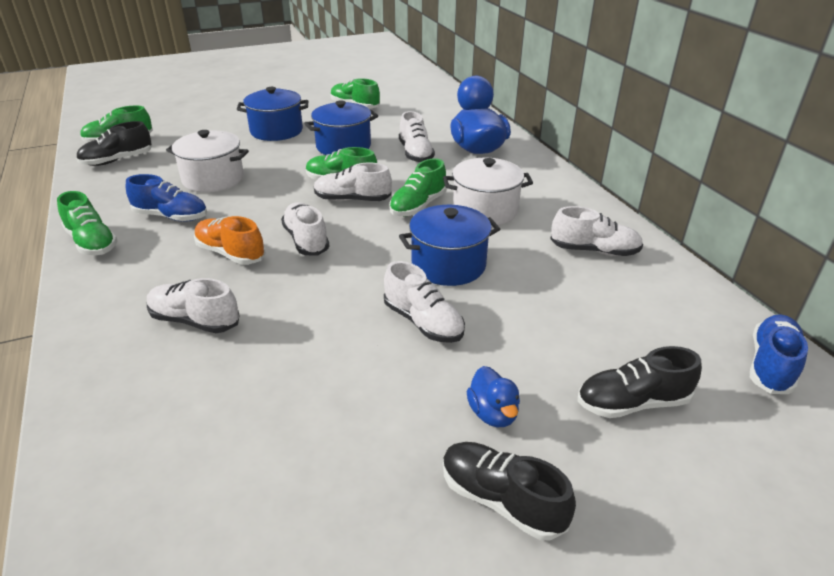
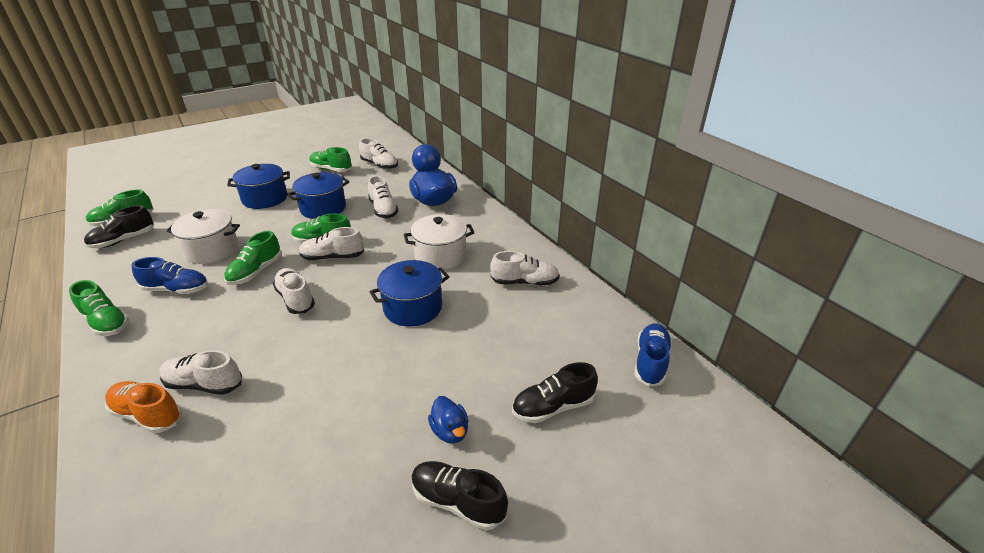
camera: 10 degrees left, 0 degrees up
orange shoe [194,216,266,265] -> orange shoe moved to [105,381,182,433]
white shoe [384,261,465,343] -> white shoe moved to [359,138,398,169]
green shoe [389,158,447,216] -> green shoe moved to [224,231,282,285]

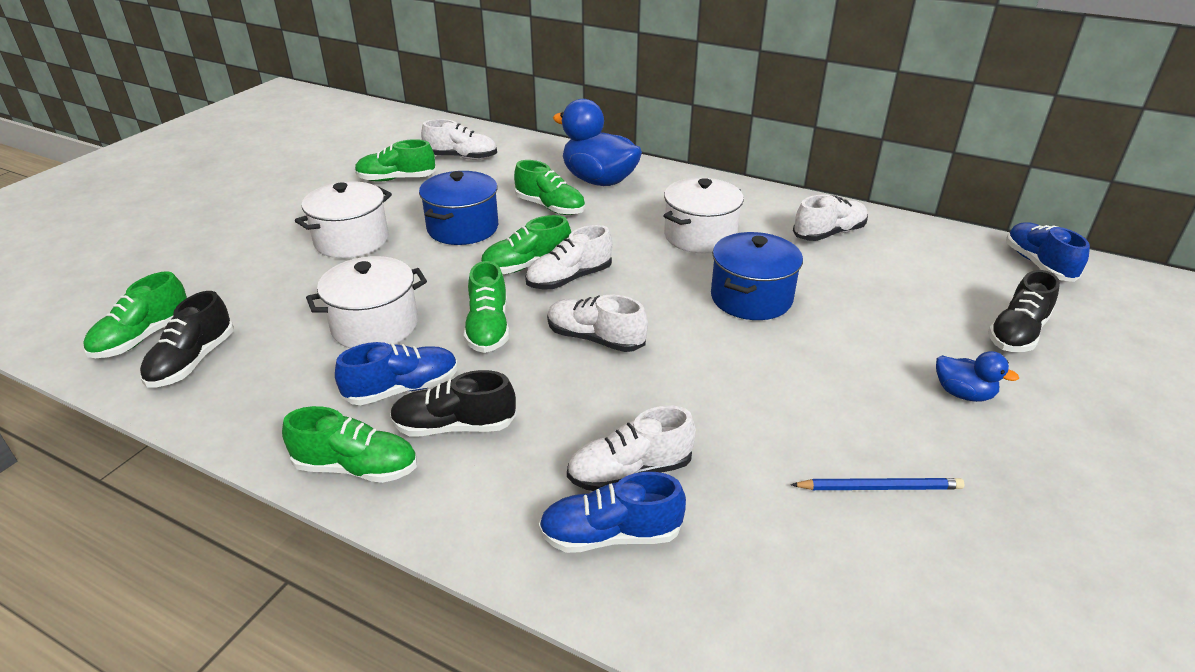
camera: 30 degrees left, 0 degrees up
orange shoe [105,381,182,433] -> blue shoe [539,472,686,553]
blue pot [227,164,290,209] -> white pot [295,181,392,258]
white shoe [368,176,399,218] -> green shoe [514,160,585,215]
black shoe [411,461,508,530] -> black shoe moved to [390,370,516,436]
none -> blue pencil [791,478,964,490]

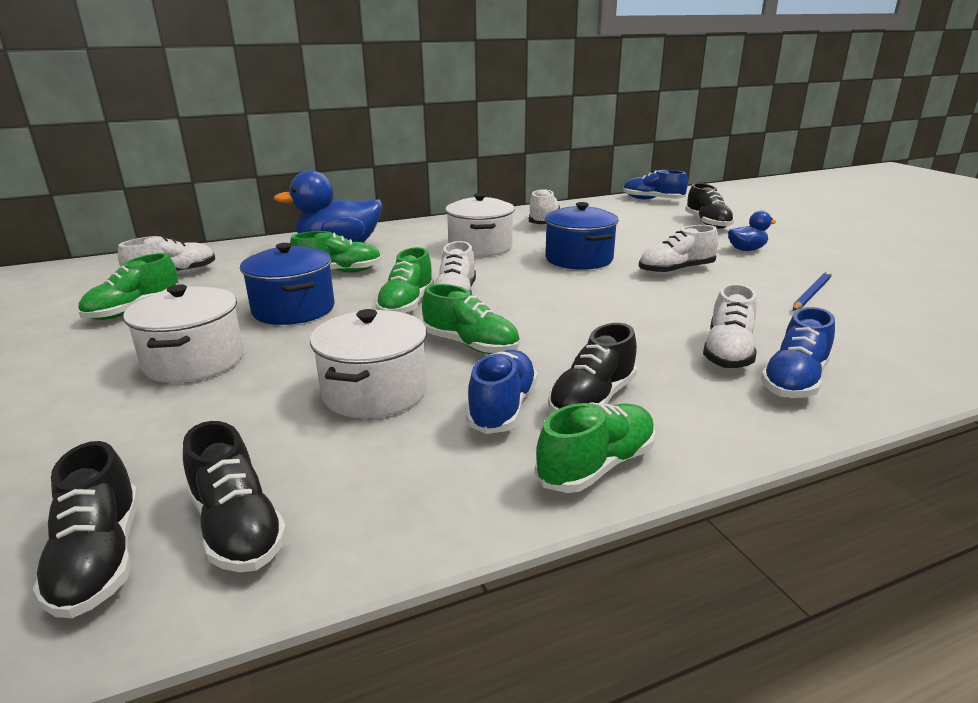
camera: 50 degrees left, 10 degrees down
green shoe [83,271,187,358] -> black shoe [33,441,138,618]
white shoe [547,294,648,352] -> white shoe moved to [639,225,718,275]

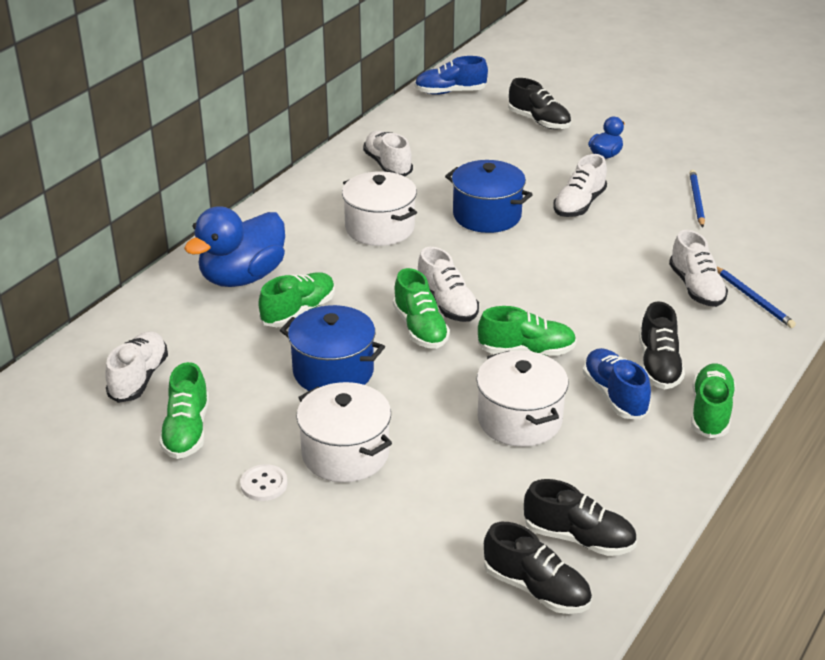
camera: 35 degrees left, 10 degrees up
blue shoe [761,307,835,398] -> blue pencil [717,267,796,328]
none -> white button [240,464,288,501]

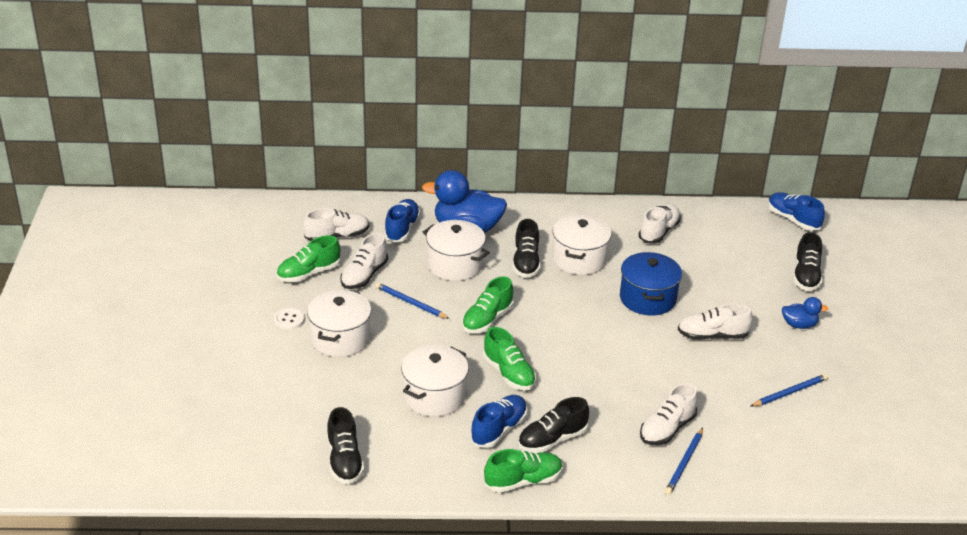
camera: 55 degrees right, 0 degrees up
green shoe [258,272,335,327] -> white pot [423,220,490,281]
blue pot [280,305,385,391] -> blue pencil [376,283,450,319]
white shoe [418,247,479,322] -> white shoe moved to [340,233,388,289]
black shoe [484,522,592,614] -> black shoe moved to [512,219,541,278]
none -> blue shoe [384,199,420,243]

